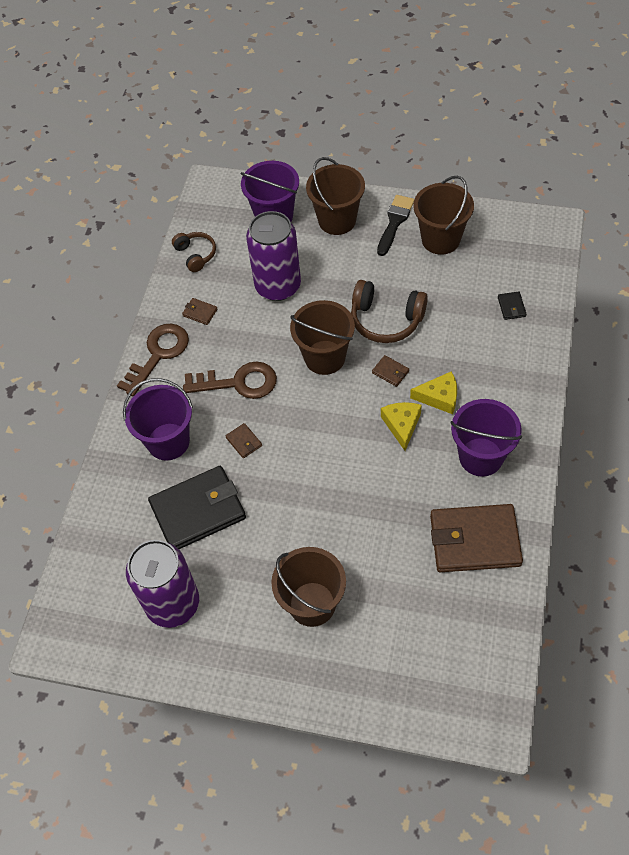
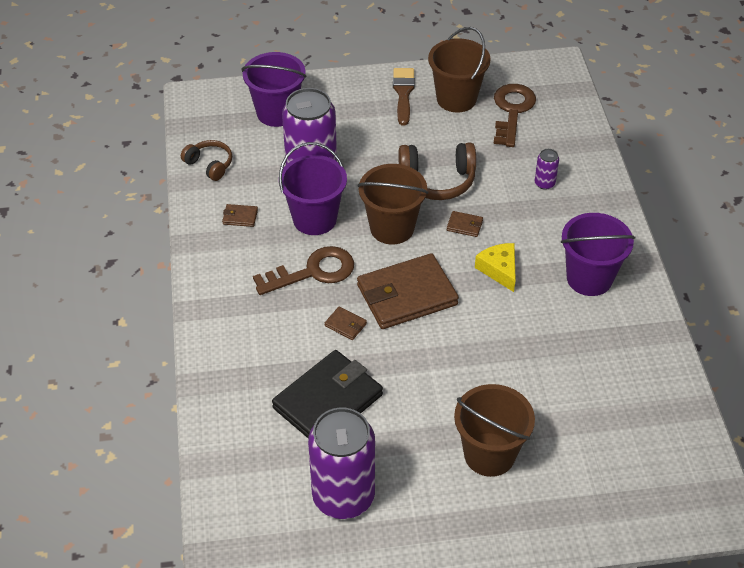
camera: 25 degrees left, 10 degrees down
brown key [117,324,189,397] -> brown key moved to [493,84,536,147]
purple bucket [123,378,193,461] -> purple bucket moved to [279,142,347,235]
brown bucket [306,157,365,235] -> none
black brush [377,195,414,256] -> brown brush [393,68,415,126]
yellow cheese [410,372,457,414] -> none
brown wallet [430,504,523,572] -> brown wallet moved to [357,253,459,329]
black wallet [498,291,526,320] -> none
none -> purple can [535,149,559,190]

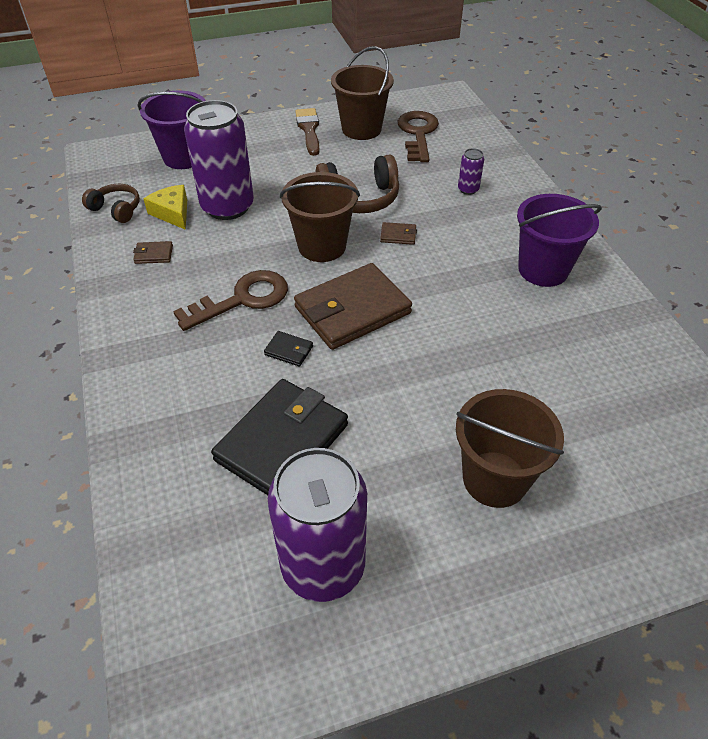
camera: 10 degrees left, 0 degrees up
purple bucket [279,142,347,235] -> none
brown wallet [325,306,367,340] -> black wallet [264,331,313,367]
yellow cheese [475,243,516,292] -> yellow cheese moved to [144,185,187,230]

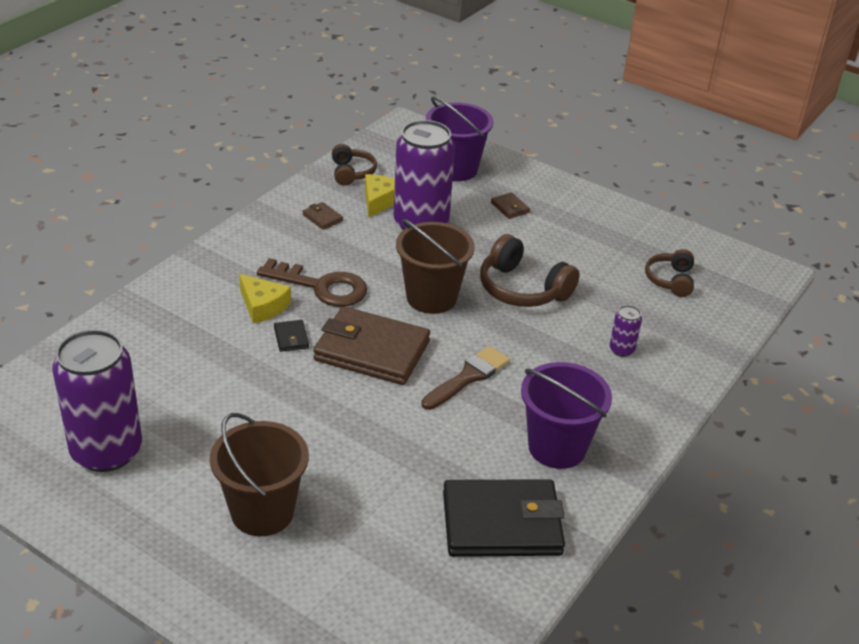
camera: 50 degrees right, 10 degrees down
black wallet [211,379,348,495] -> black wallet moved to [443,479,565,557]
brown brush [295,108,320,156] -> brown brush moved to [421,346,510,410]
brown bucket [331,46,394,140] -> none
brown wallet [380,222,417,245] -> brown wallet moved to [491,192,530,219]
brown key [397,111,439,162] -> brown headphones [645,249,694,297]
none -> yellow cheese [239,274,291,324]

